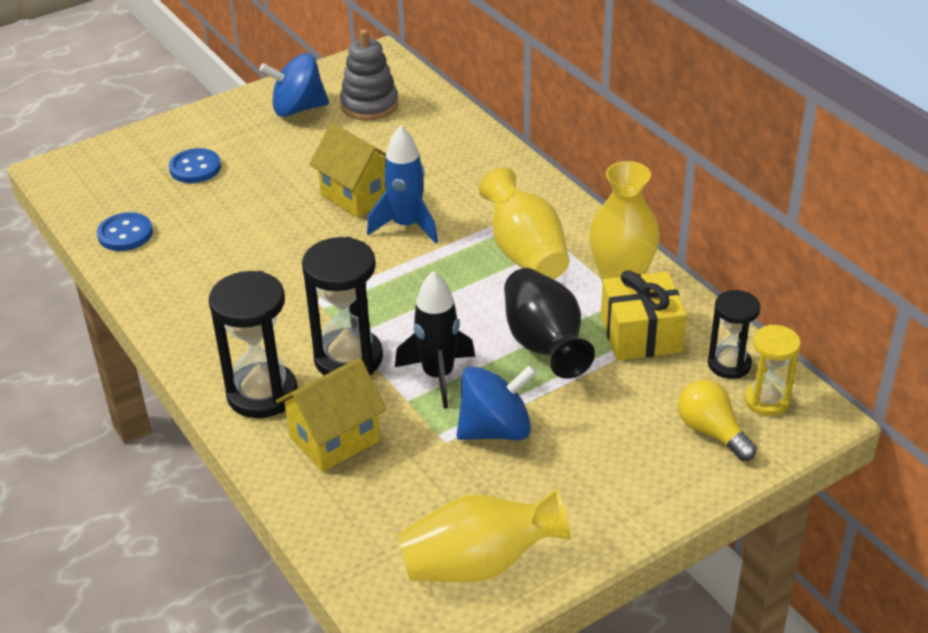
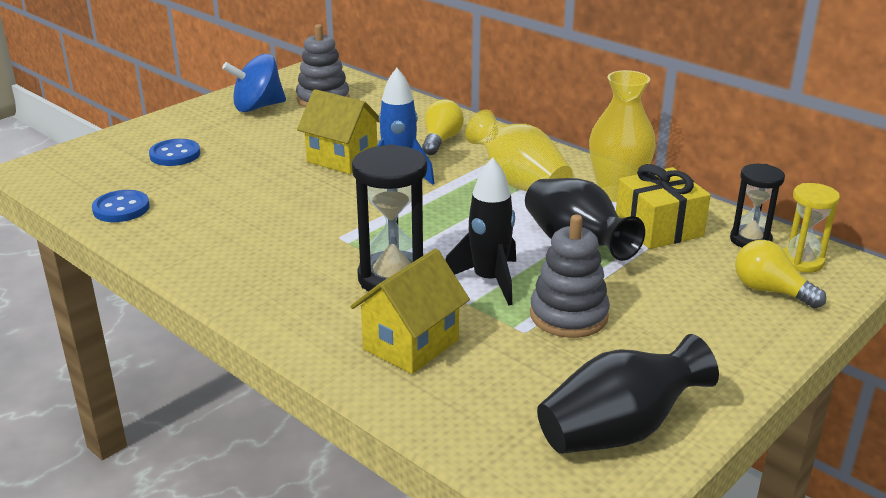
camera: 15 degrees left, 10 degrees down
black hourglass [209,271,297,418] -> none
yellow vase [398,488,571,582] -> black vase [537,334,719,454]
blue spinning top [457,365,537,440] -> grey stacking toy [530,215,610,338]
none -> yellow light bulb [422,99,464,155]

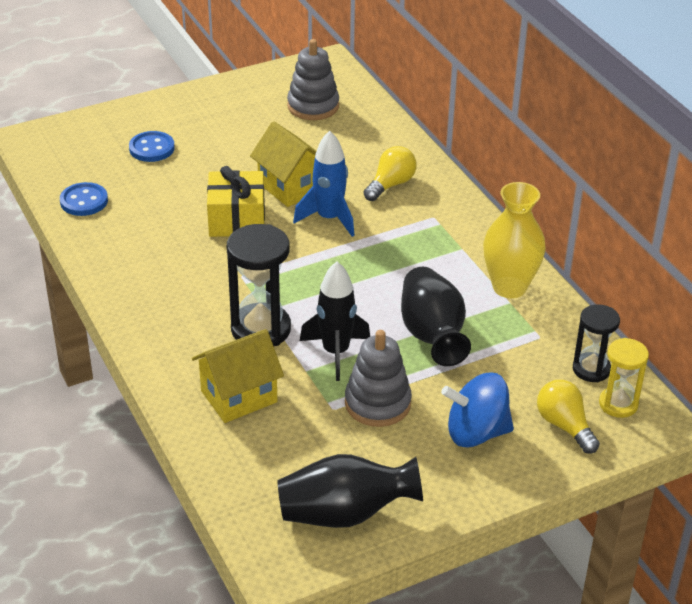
camera: 20 degrees right, 10 degrees up
blue spinning top [222,54,286,112] -> blue spinning top moved to [441,373,514,447]
yellow vase [465,109,573,191] -> none
yellow gift [616,164,711,249] -> yellow gift moved to [207,166,265,237]

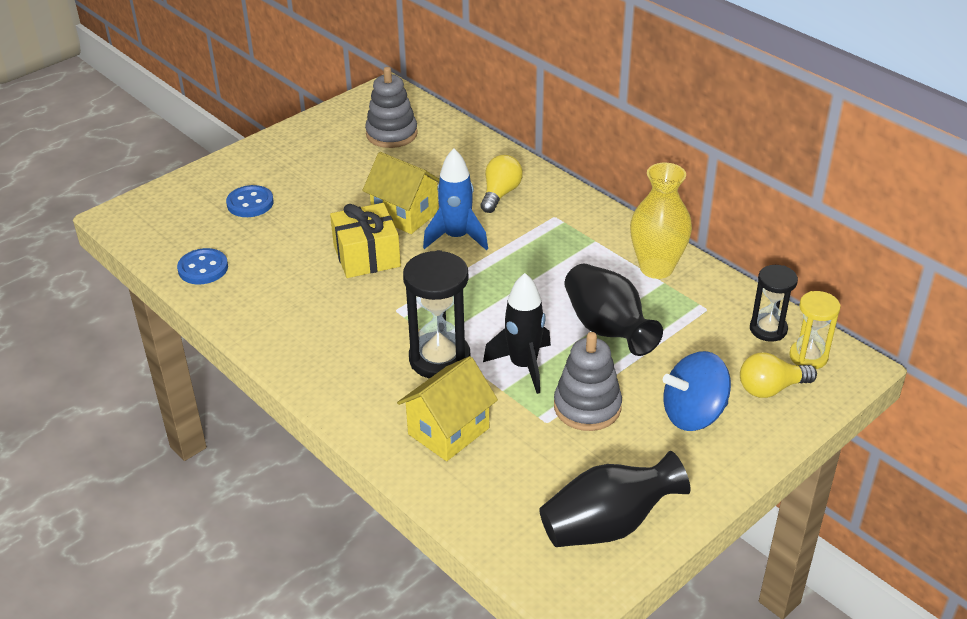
camera: 15 degrees left, 0 degrees up
yellow light bulb [537,380,600,453] -> yellow light bulb turned 60 degrees counterclockwise [740,352,817,398]

